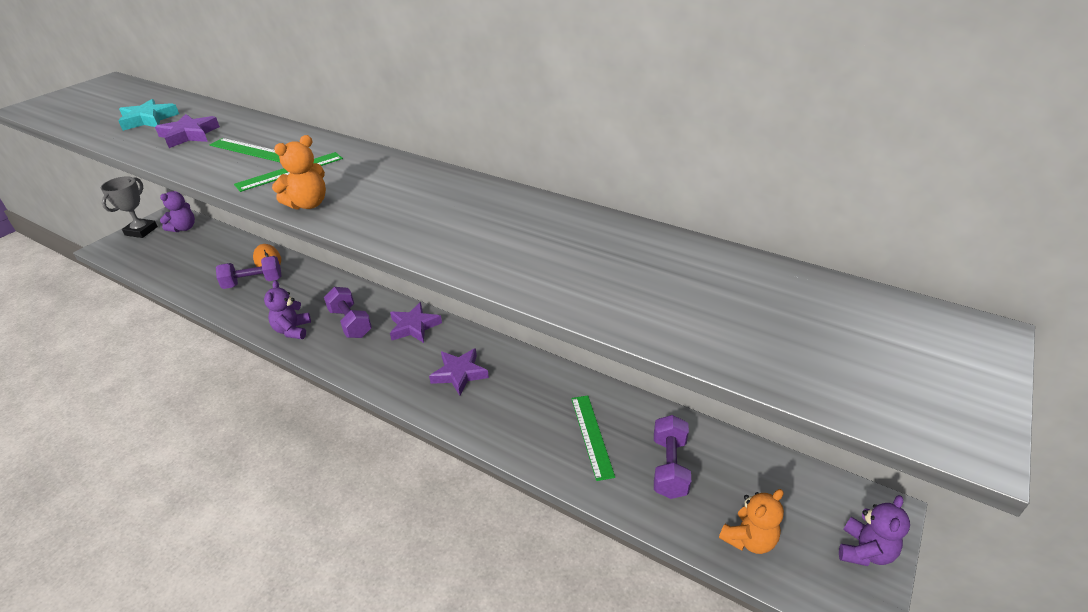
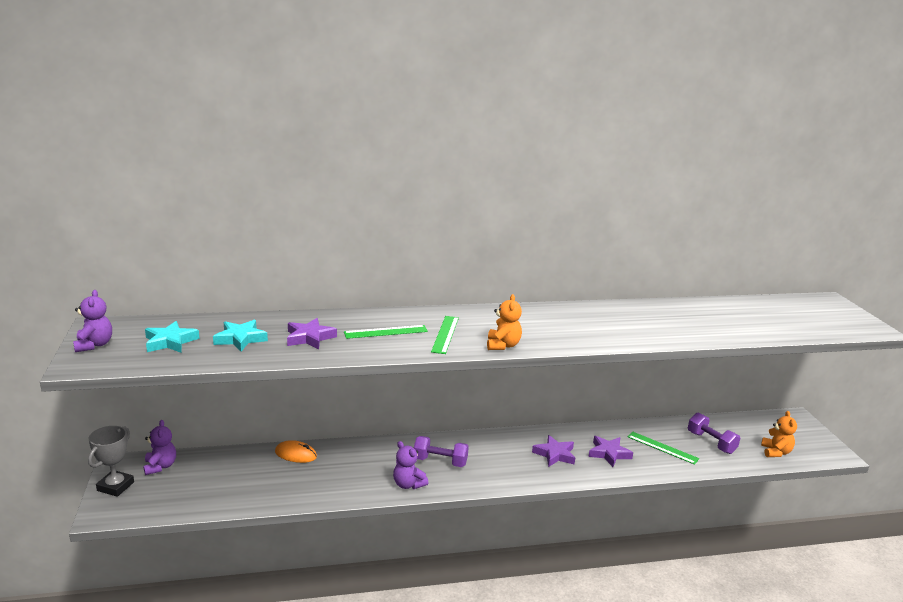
camera: 45 degrees left, 15 degrees down
grey trophy [101,176,158,238] -> grey trophy turned 45 degrees clockwise [88,426,134,497]
purple dumbbell [216,256,282,289] -> none
purple star [390,302,442,343] -> purple star moved to [589,436,633,467]
purple teddy bear [839,495,910,566] -> purple teddy bear moved to [73,290,112,352]
none -> turquoise star [145,321,200,353]

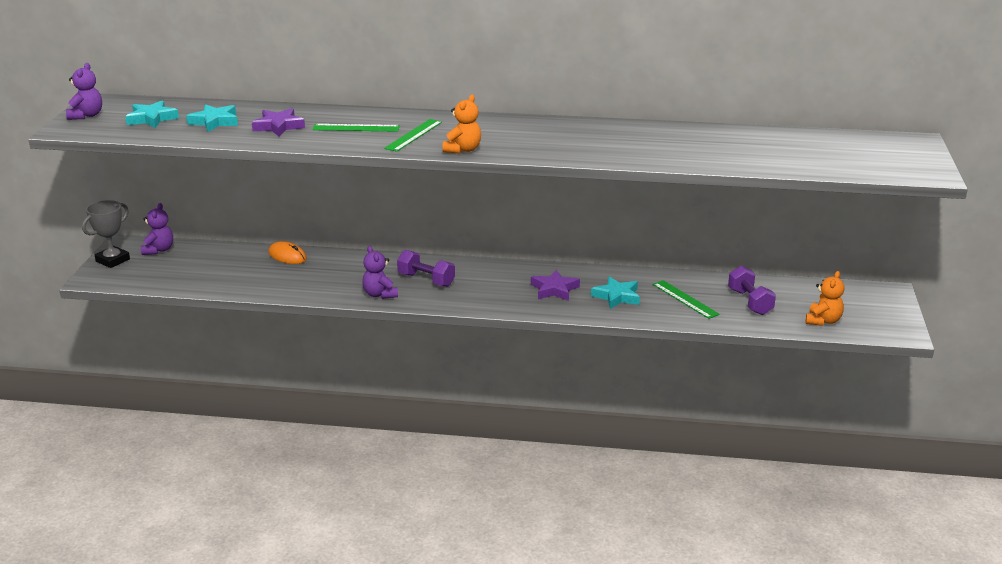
camera: 20 degrees right, 5 degrees up
purple star [589,436,633,467] -> turquoise star [591,276,640,309]

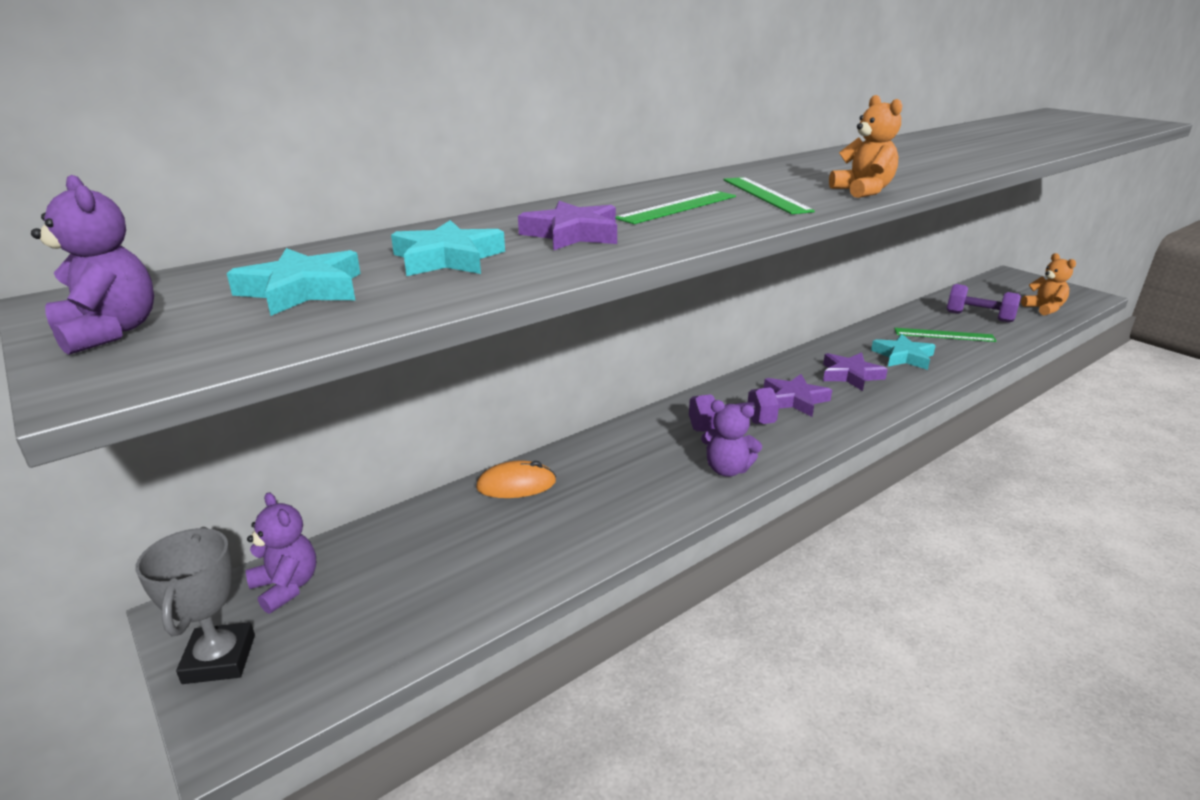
camera: 45 degrees left, 0 degrees up
none -> purple star [764,374,832,417]

